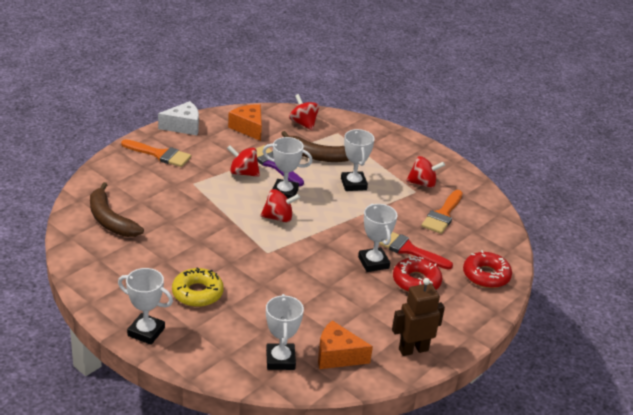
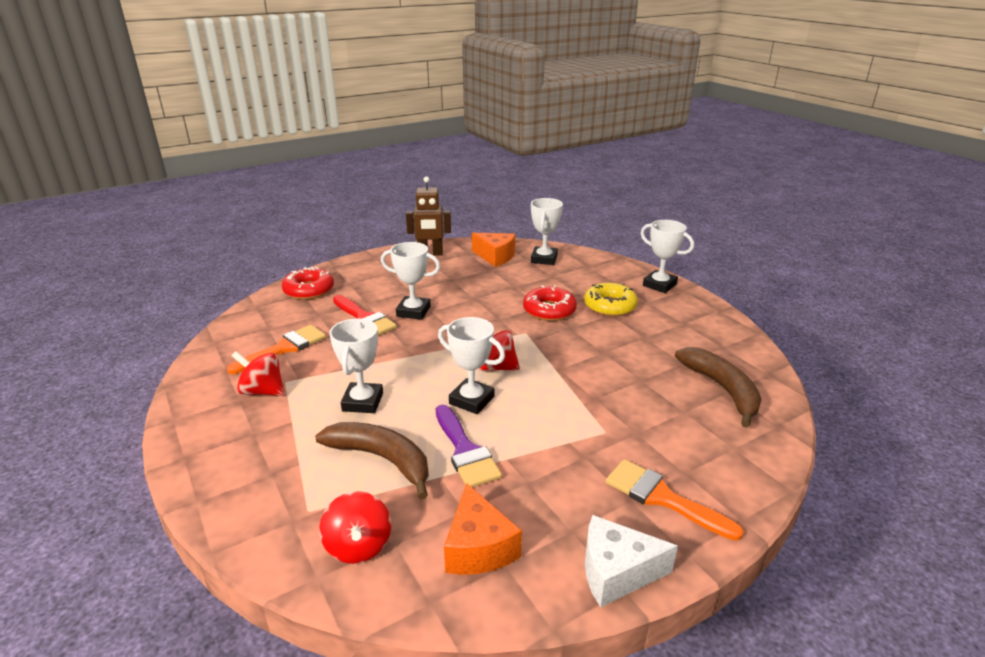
camera: 160 degrees left, 5 degrees down
red spinning top [227,145,260,177] -> none
white trophy [358,203,397,272] -> white trophy turned 75 degrees counterclockwise [381,242,440,320]
red donut [393,256,442,292] -> red donut moved to [523,285,577,321]

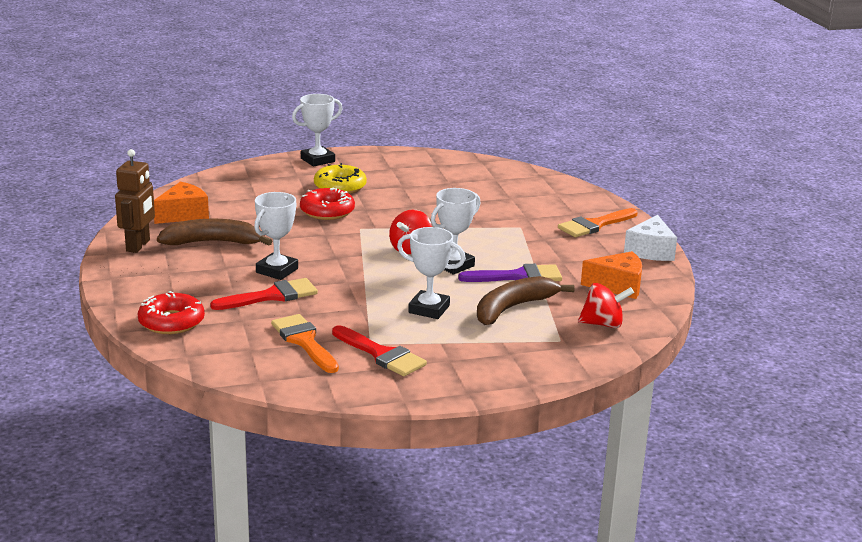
camera: 75 degrees left, 5 degrees down
red spinning top [232,351,285,396] -> red brush [332,325,427,376]
white trophy [531,198,563,265] -> none
brown banana [675,347,762,428] -> brown banana moved to [157,219,272,246]

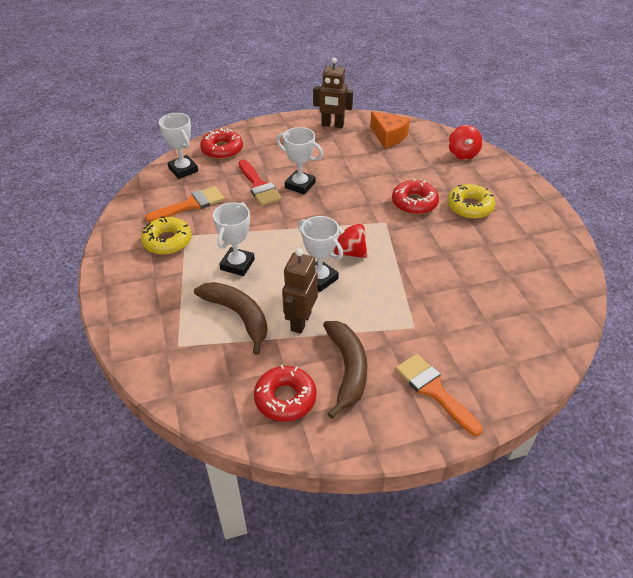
camera: 90 degrees right, 20 degrees up
brown banana [157,219,272,246] -> brown banana moved to [323,321,368,419]
white trophy [292,94,343,167] -> white trophy moved to [159,113,198,179]
red brush [332,325,427,376] -> yellow donut [141,216,192,255]
purple brush [458,264,562,282] -> brown robot [282,248,318,334]
red spinning top [578,283,634,328] -> red spinning top moved to [448,125,483,160]
orange cheese [581,251,642,299] -> red donut [254,365,317,422]
white cheese [624,215,677,261] -> none

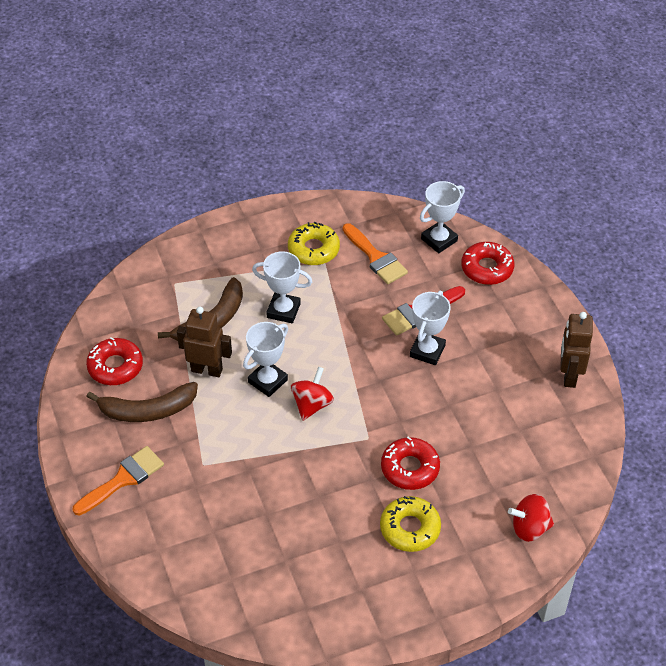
camera: 85 degrees right, 5 degrees up
orange cheese [370,111,410,148] -> none

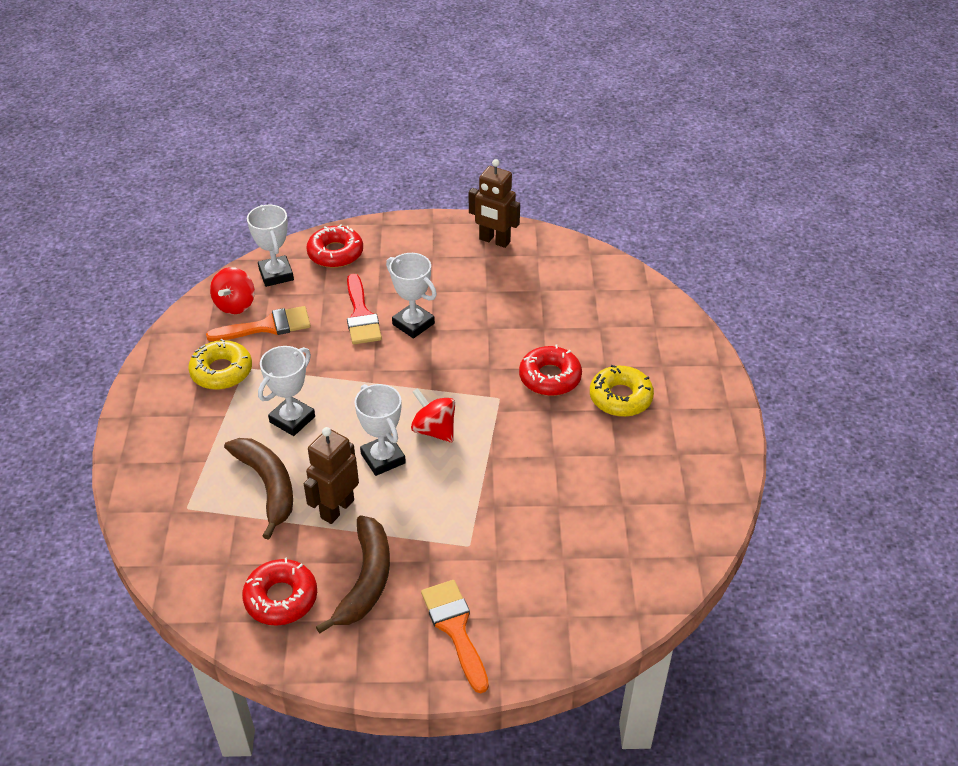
camera: 70 degrees left, 5 degrees down
red spinning top [508,494,554,542] -> red spinning top moved to [210,267,255,314]

